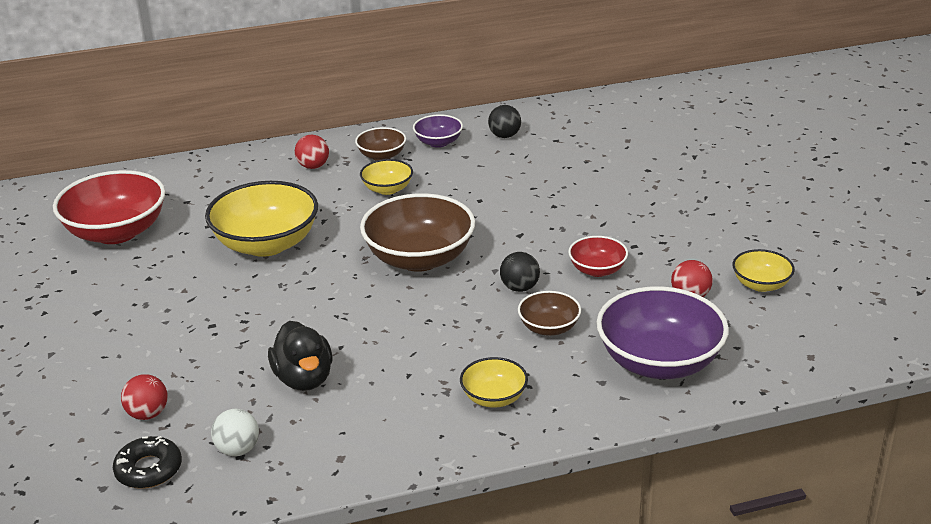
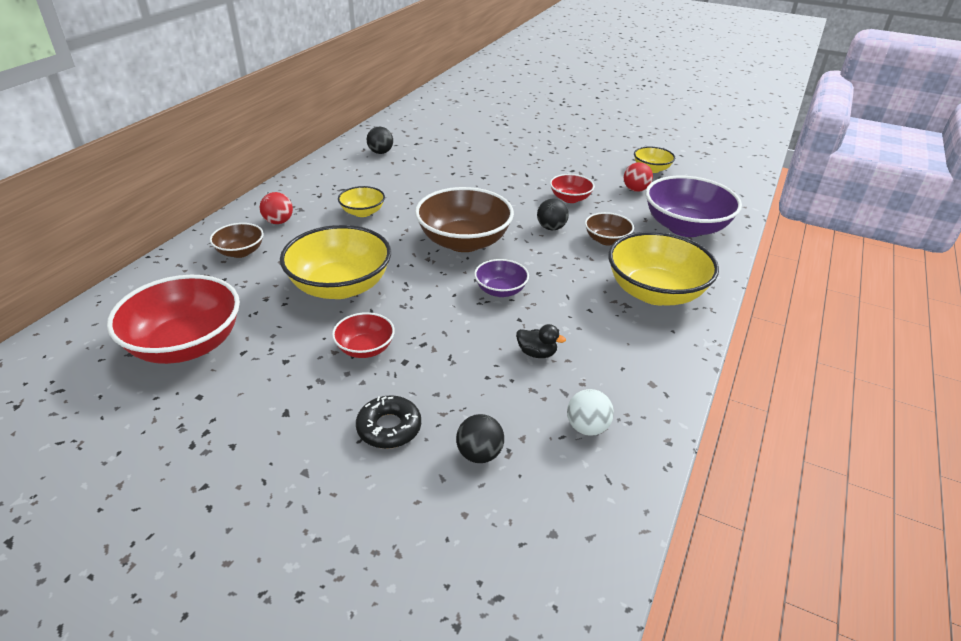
camera: 50 degrees left, 5 degrees up
black donut [113,436,182,489] -> black donut moved to [356,395,421,449]
red ball [121,374,168,420] -> black ball [456,414,504,463]
black duck [268,321,332,391] -> black duck [516,324,566,358], size x0.56
brown bowl [355,127,406,161] -> brown bowl moved to [210,223,264,258]
purple bowl [413,114,463,148] -> purple bowl moved to [474,259,529,297]
yellow bowl [460,357,528,408] -> yellow bowl [608,231,719,305], size x1.95
none -> red bowl [332,312,395,358]

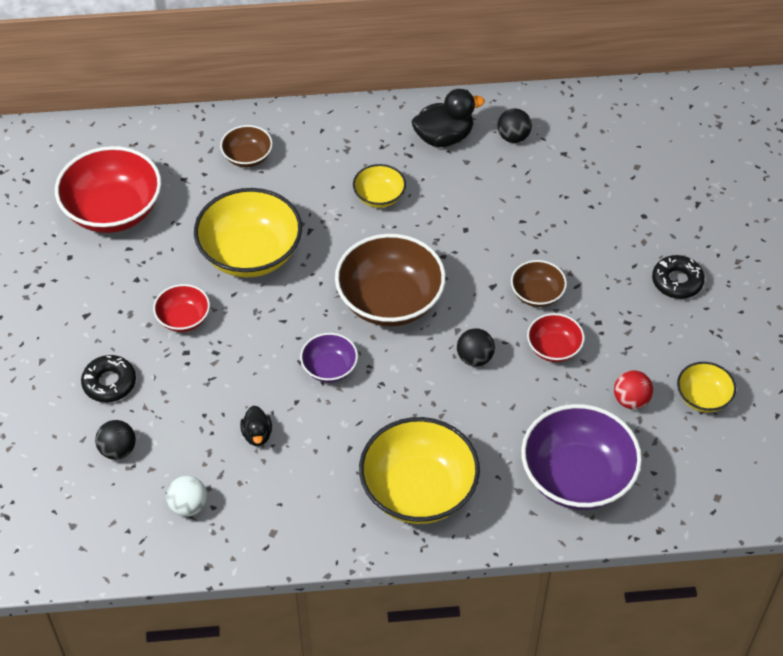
camera: 60 degrees right, 15 degrees up
red ball [260,192,293,224] -> none
brown bowl [585,212,634,246] -> brown bowl moved to [511,260,567,307]
none -> black duck [412,89,485,147]
none -> black donut [652,255,705,299]

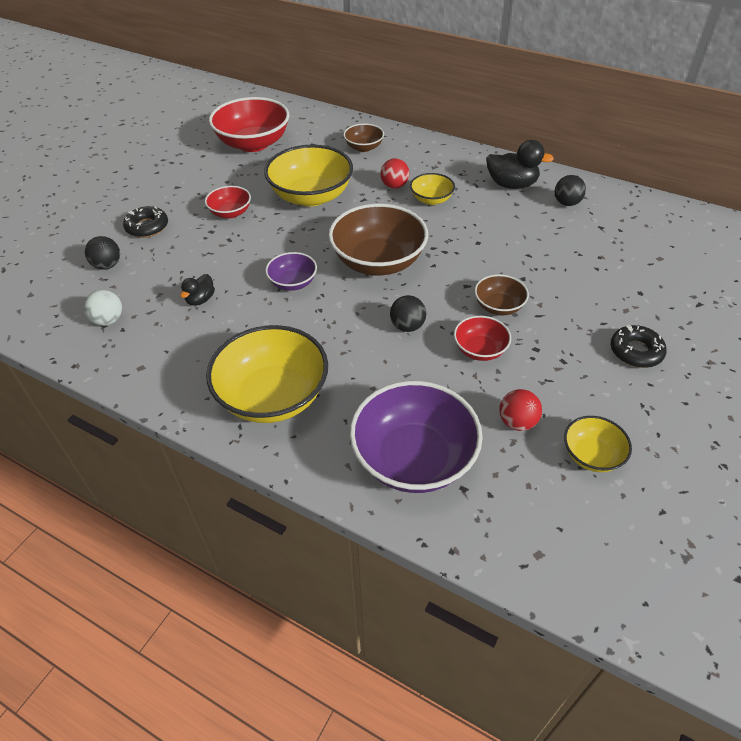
camera: 35 degrees right, 5 degrees down
none -> red ball [380,158,409,189]

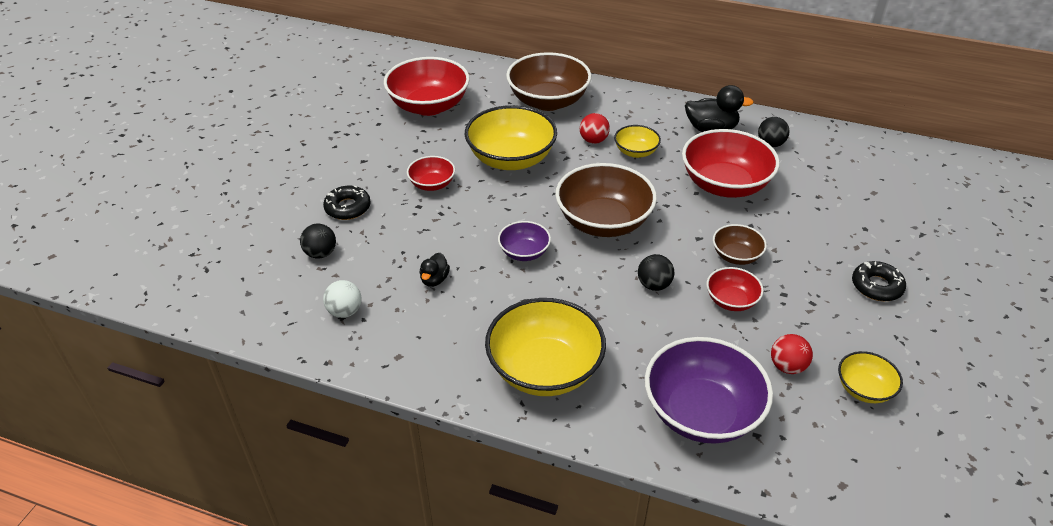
camera: 10 degrees left, 5 degrees down
brown bowl [343,124,384,152] -> brown bowl [506,52,591,111], size x1.95
none -> red bowl [682,129,780,198]

